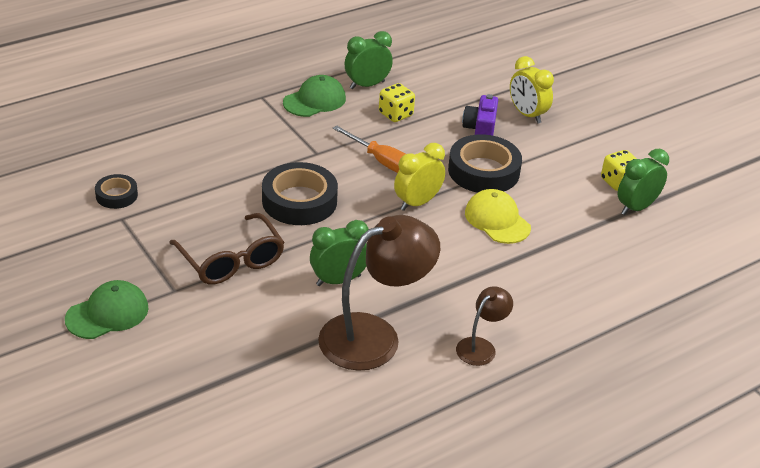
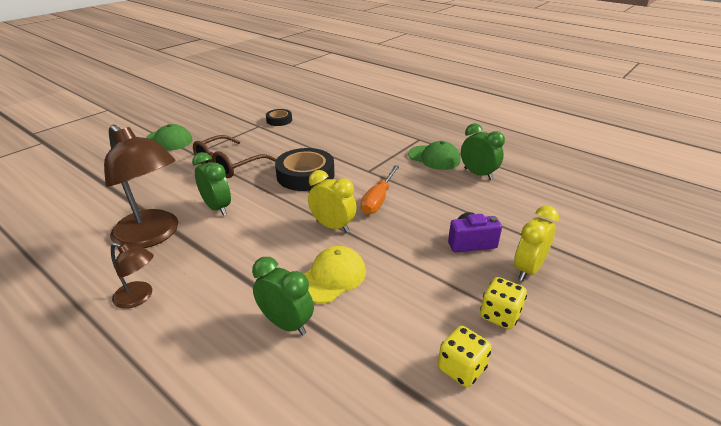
camera: 75 degrees right, 5 degrees down
yellow dice [379,83,415,122] -> yellow dice moved to [480,277,527,329]
black tape [448,134,522,193] -> none
green clock [618,149,669,215] -> green clock moved to [252,257,314,336]

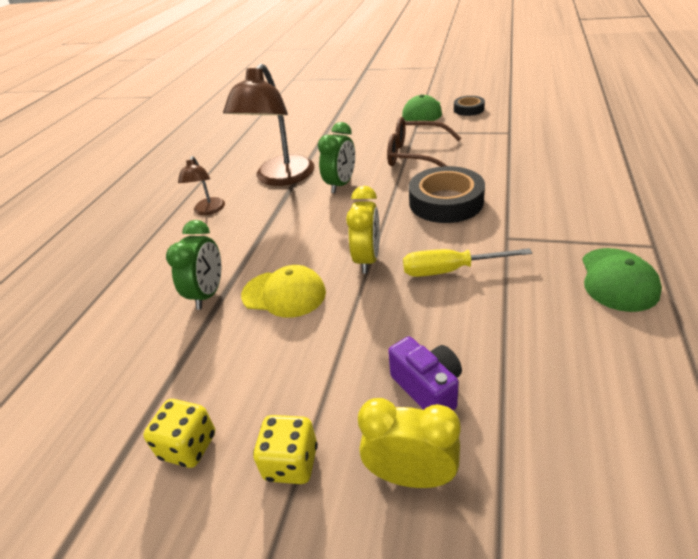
camera: 70 degrees right, 5 degrees up
black tape [266,109,292,126] -> black tape moved to [454,96,485,116]
orange screwdriver [361,165,400,215] -> yellow screwdriver [403,248,532,277]
green clock [461,123,505,180] -> none

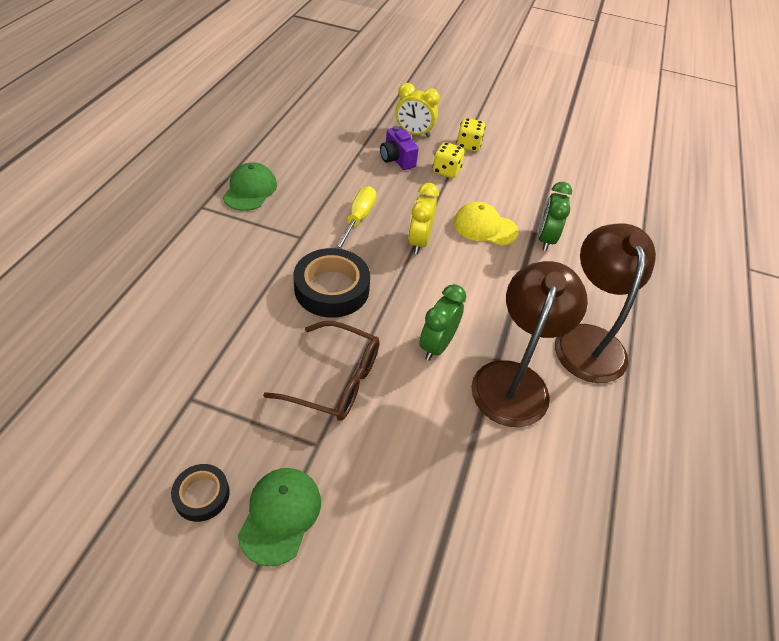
camera: 175 degrees right, 10 degrees up
yellow dice [143,399,215,468] -> yellow dice moved to [433,142,464,178]
brown lamp [178,156,225,215] -> brown lamp [555,224,656,383], size x2.02
yellow screwdriver [403,248,532,277] -> yellow screwdriver turned 75 degrees counterclockwise [335,186,376,249]

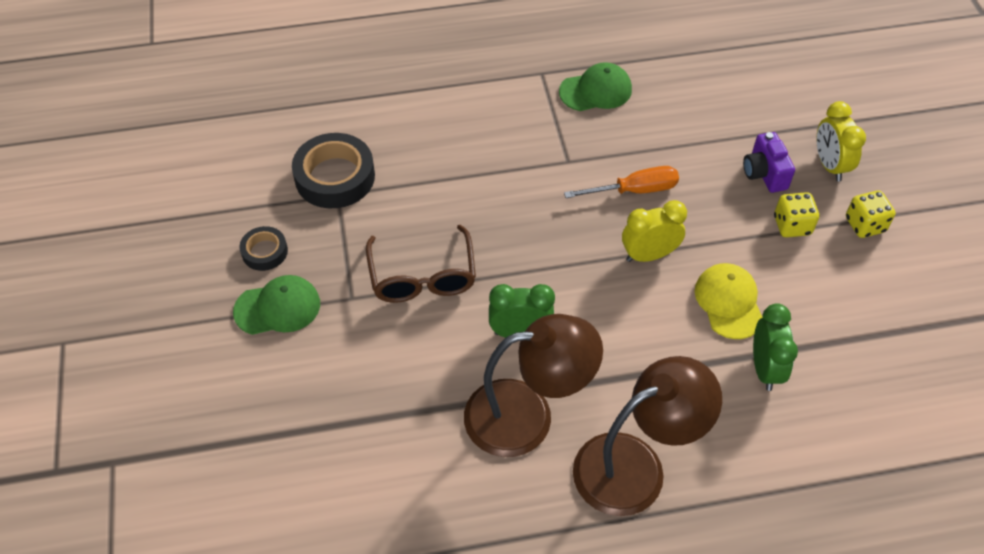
camera: 65 degrees right, 5 degrees up
black tape [293,248,370,318] -> black tape moved to [292,133,375,208]
yellow screwdriver [335,186,376,249] -> orange screwdriver [564,166,679,198]
purple camera [380,126,419,170] -> purple camera turned 45 degrees counterclockwise [743,132,795,193]
green clock [538,182,572,251] -> green clock turned 105 degrees clockwise [753,303,798,391]

